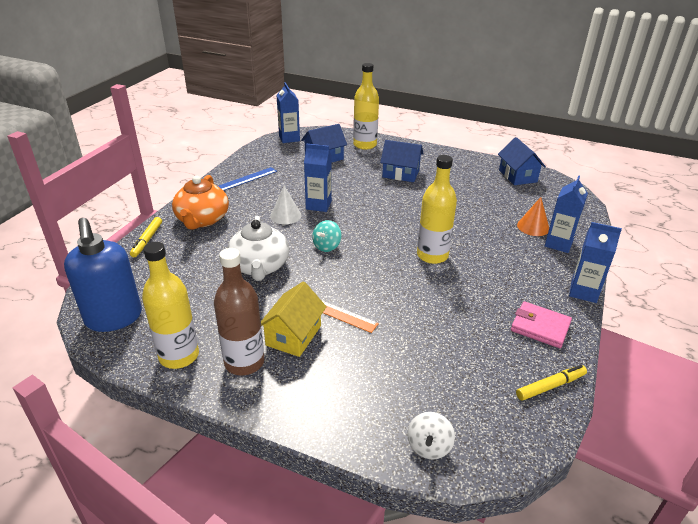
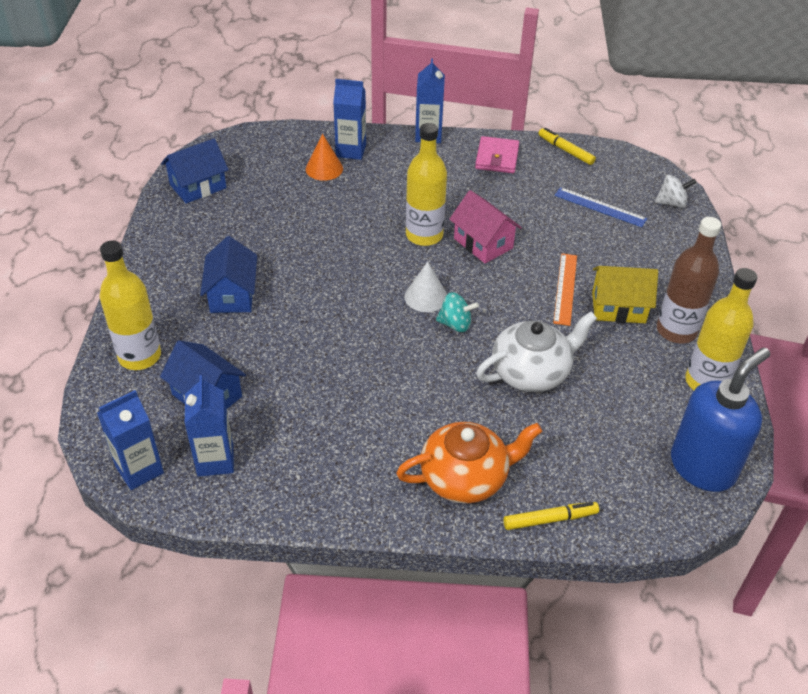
camera: 110 degrees left, 10 degrees up
blue ruler [218,167,277,191] -> blue ruler moved to [554,187,647,227]
white cone [270,186,302,224] -> white cone moved to [405,261,447,312]
blue carton [304,144,332,212] -> blue carton moved to [185,375,234,477]
none -> pink house [449,190,522,263]

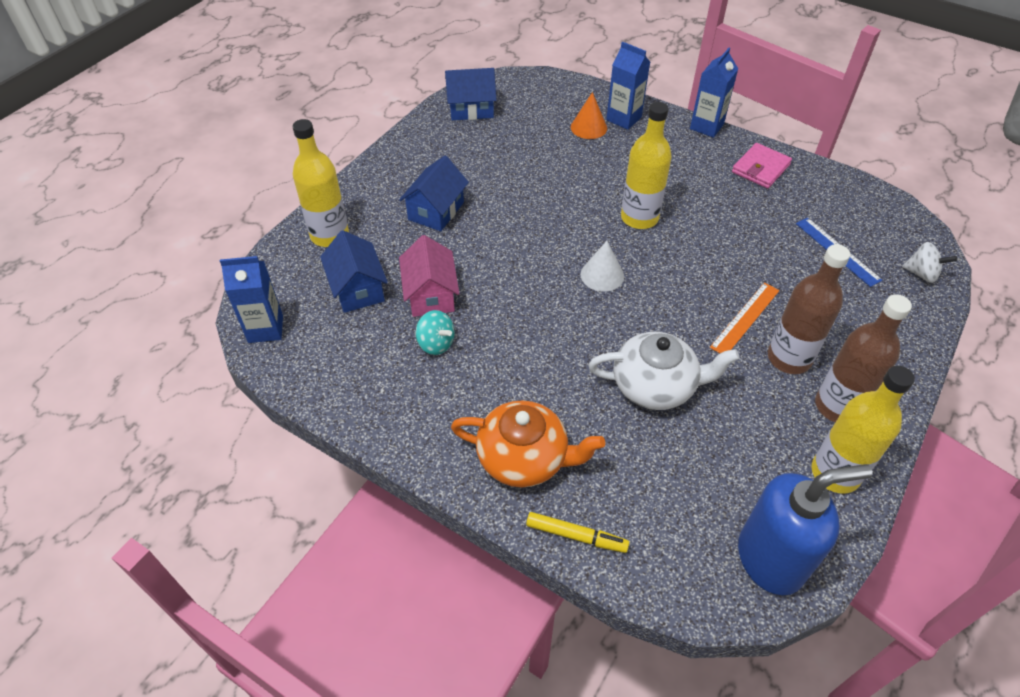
camera: 30 degrees right, 5 degrees up
blue carton [185,375,234,477] -> none
turquoise spinning top [436,292,479,332] -> turquoise spinning top moved to [416,310,455,355]
pink house [449,190,522,263] -> pink house moved to [399,235,460,317]
yellow marker [538,128,596,165] -> none
yellow house [592,266,658,323] -> brown bottle [768,244,850,374]

